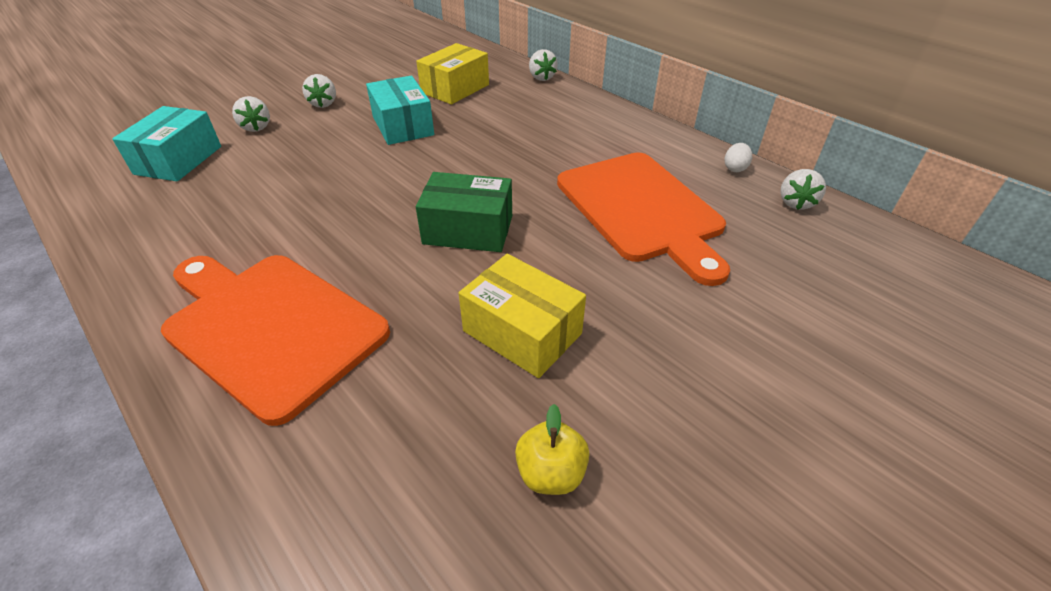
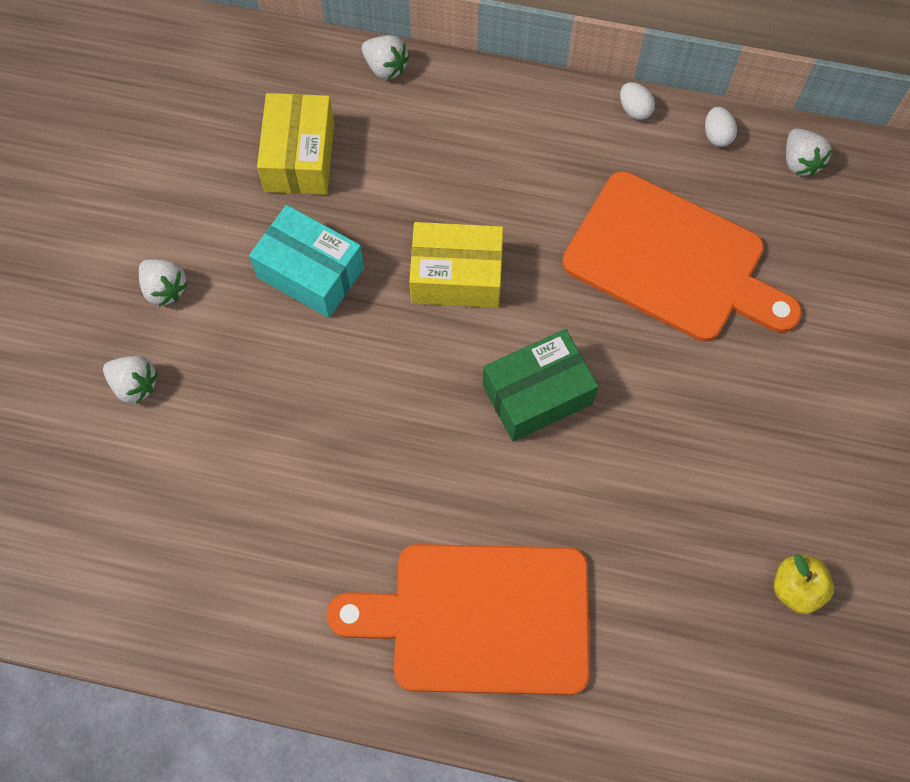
camera: 35 degrees left, 25 degrees up
turquoise box [112,106,221,181] -> none
yellow box [459,254,586,378] -> yellow box moved to [409,222,503,308]
none -> white egg [620,82,655,120]

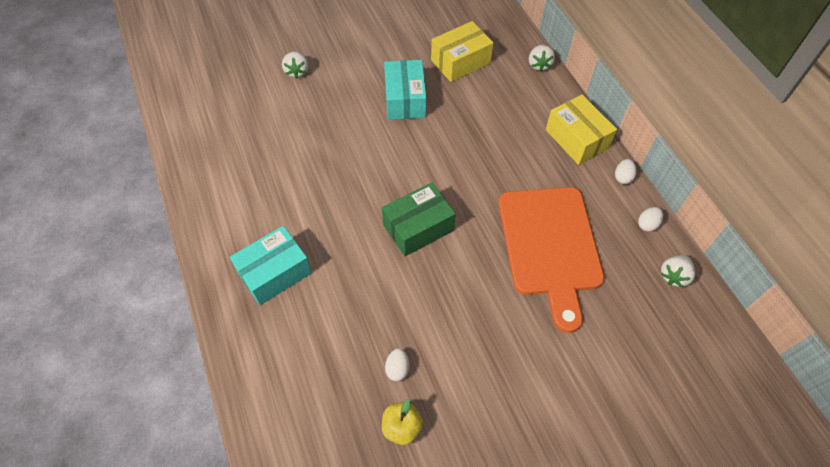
camera: 55 degrees right, 10 degrees down
white strawberry [139,259,188,307] -> none
orange cutting board [326,544,590,695] -> turquoise box [230,226,312,305]
yellow box [409,222,503,308] -> yellow box moved to [546,94,617,165]
green box [482,329,599,442] -> green box turned 60 degrees counterclockwise [382,183,456,256]
none -> white egg [385,348,409,381]

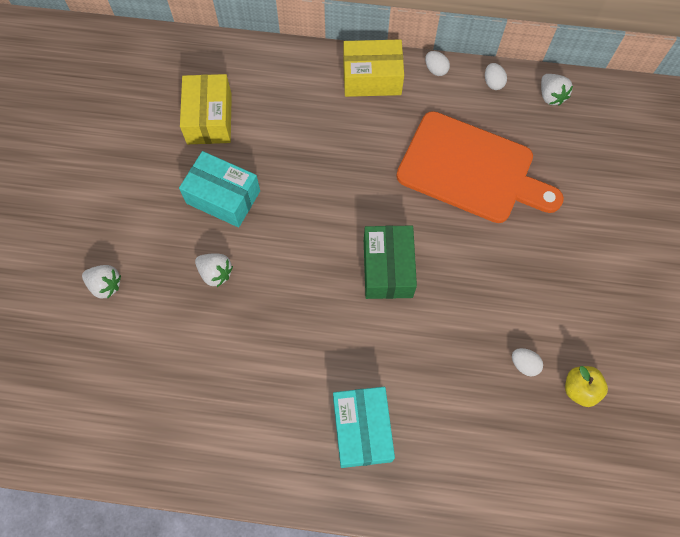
camera: 60 degrees left, 10 degrees up
white strawberry [529,45,555,72] -> white strawberry moved to [195,253,233,287]

